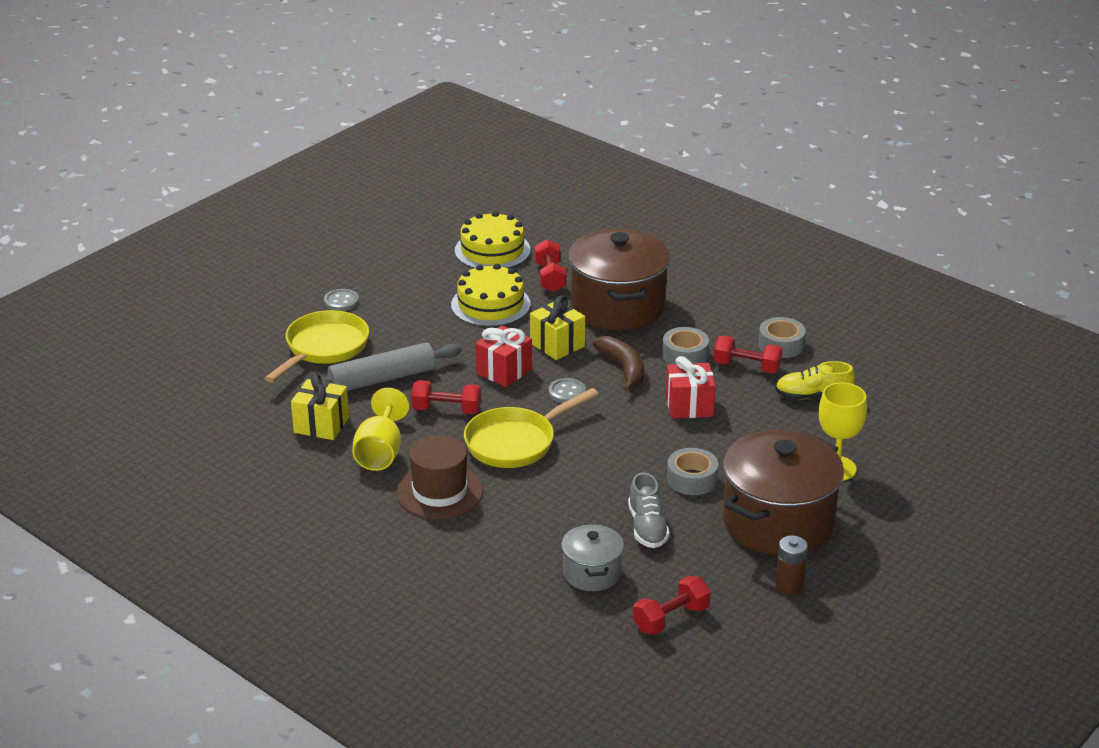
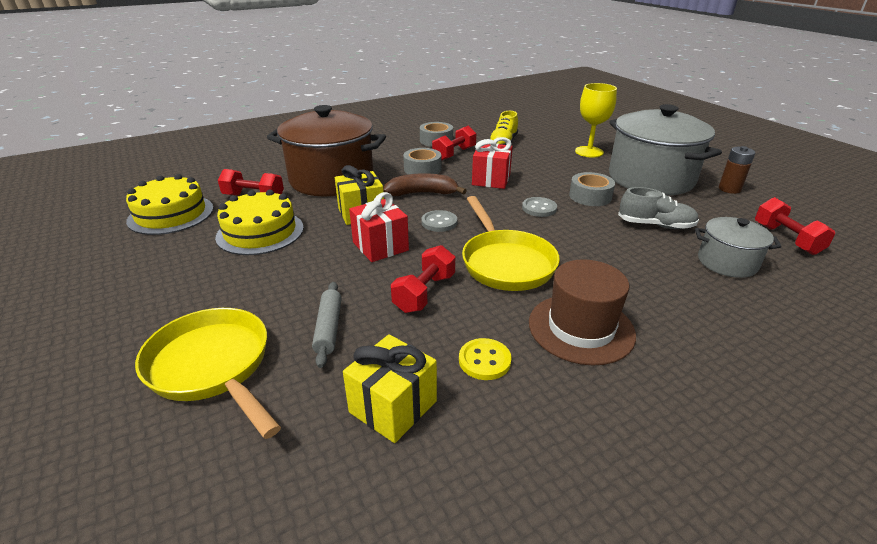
camera: 70 degrees left, 0 degrees up
grey rolling pin [299,342,462,391] -> grey rolling pin [312,282,342,368], size x0.57
grey button [324,289,359,311] -> grey button moved to [522,197,557,217]
yellow goblet [352,388,409,471] -> yellow button [459,338,512,380]
brown pot [723,430,844,556] -> grey pot [609,104,722,195]

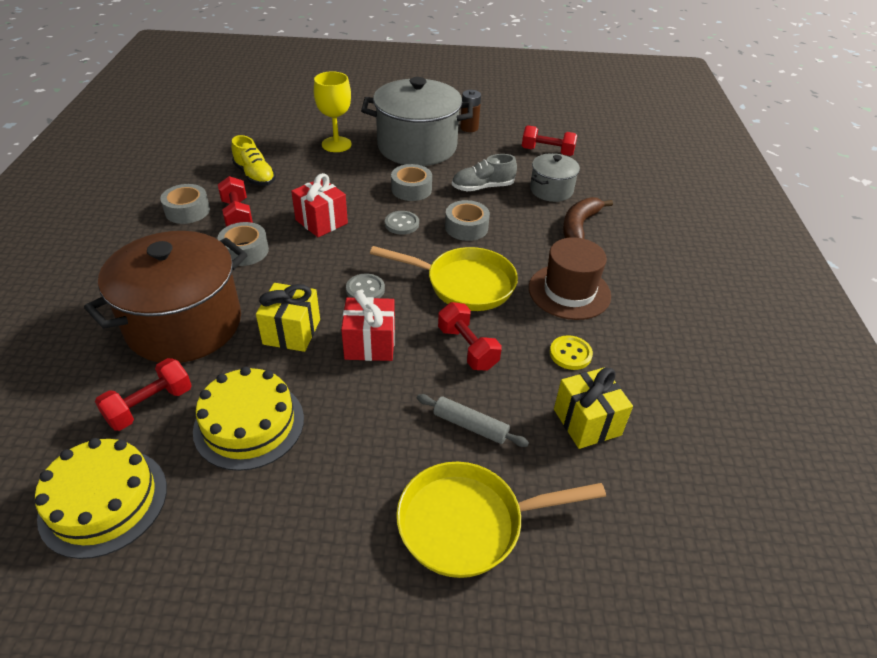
camera: 60 degrees left, 10 degrees up
brown banana [383,173,467,196] -> brown banana moved to [563,197,613,239]
grey shoe [618,187,699,229] -> grey shoe turned 150 degrees counterclockwise [452,154,517,191]
none -> grey tape [445,200,490,241]

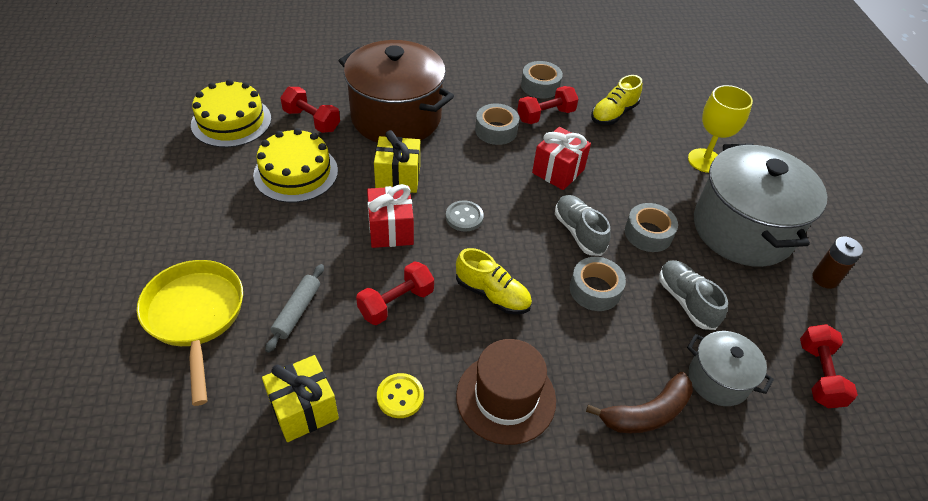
camera: 80 degrees right, 5 degrees up
yellow pan [370,246,518,311] -> yellow shoe [456,248,532,315]
grey button [385,211,419,235] -> grey shoe [555,195,611,256]
brown banana [563,197,613,239] -> brown banana turned 135 degrees clockwise [586,372,693,433]

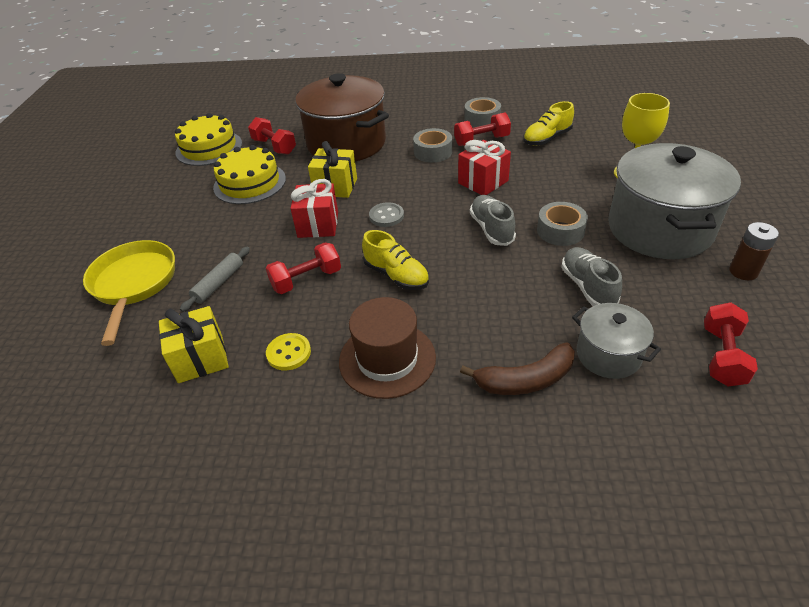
camera: 15 degrees right, 5 degrees down
grey tape [570,257,626,311] -> none

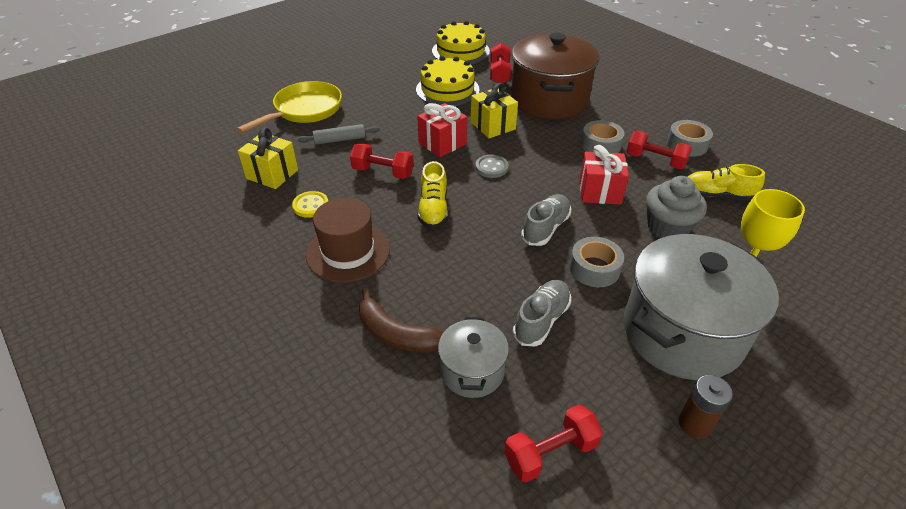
camera: 45 degrees right, 0 degrees up
none -> grey cupcake [646,176,707,238]

